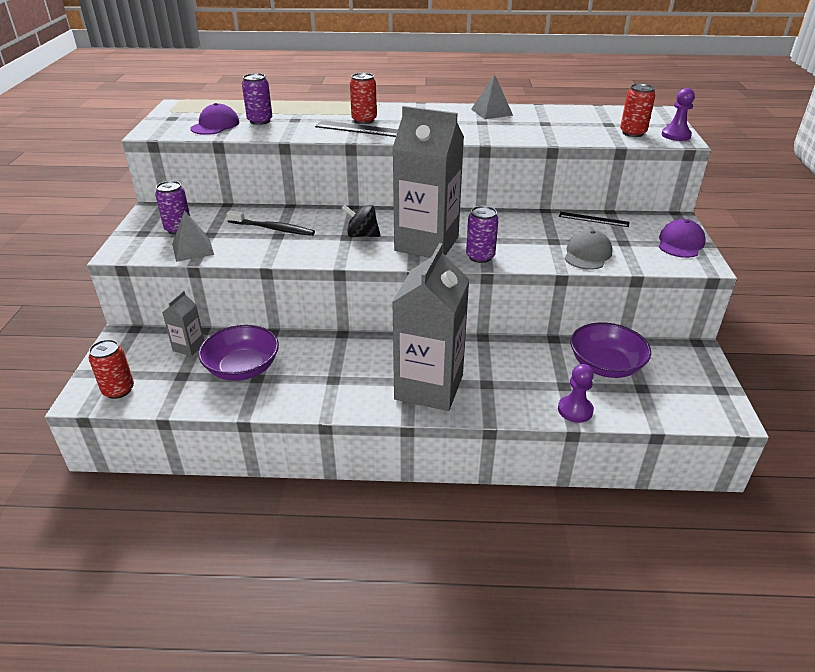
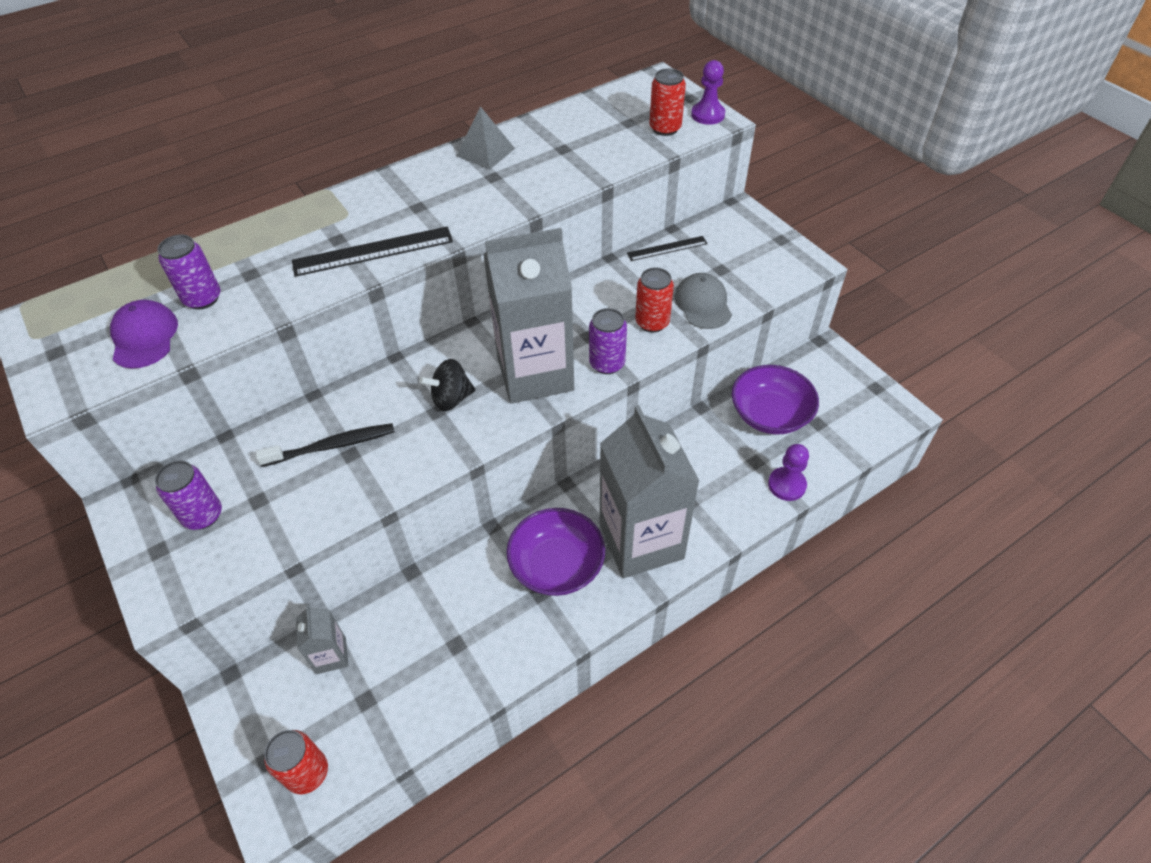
camera: 35 degrees left, 15 degrees up
grey pyramid [172,210,214,262] -> none
purple bowl [198,325,279,381] -> purple bowl moved to [507,508,605,596]
red can [350,73,377,124] -> red can moved to [635,267,674,332]
purple cap [659,219,706,258] -> none

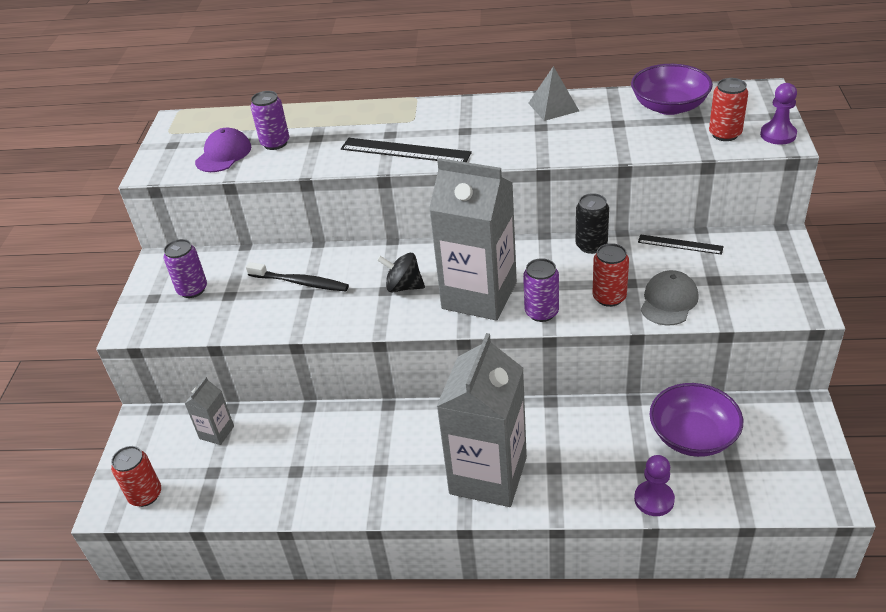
camera: 40 degrees right, 10 degrees down
purple bowl [507,508,605,596] -> purple bowl moved to [631,64,713,115]
none -> black can [576,193,609,254]

